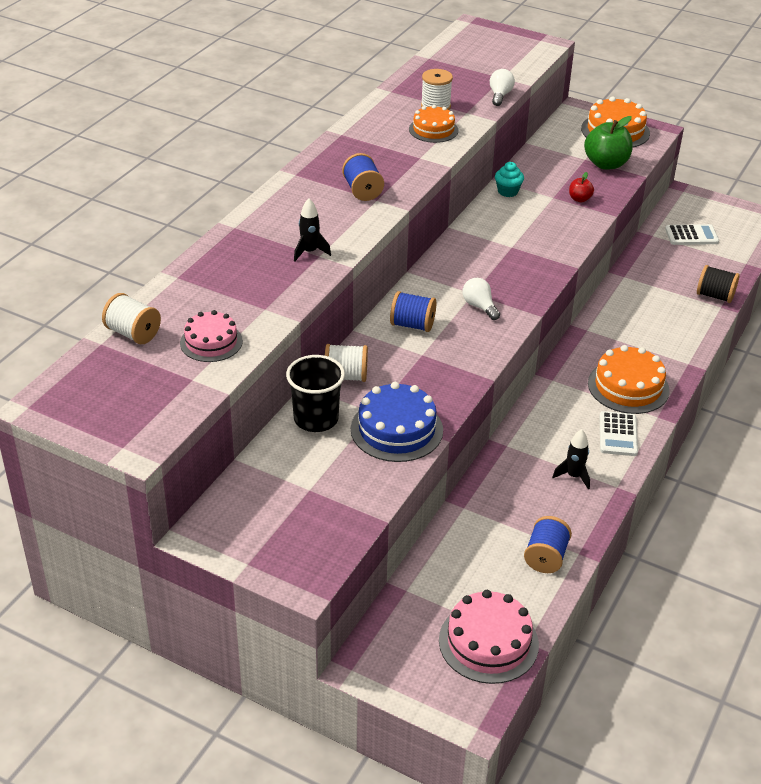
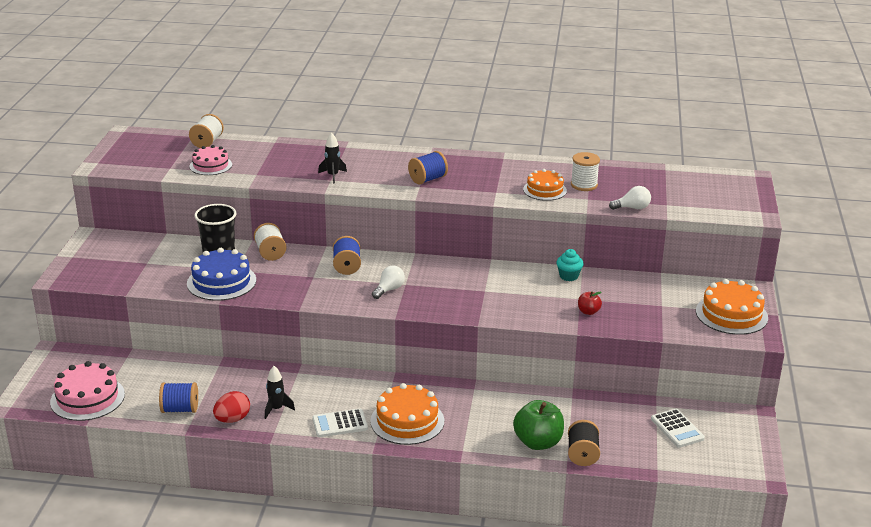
camera: 70 degrees right, 10 degrees down
green apple [584,116,633,170] -> green apple moved to [513,400,564,450]
none -> red egg [213,391,250,423]

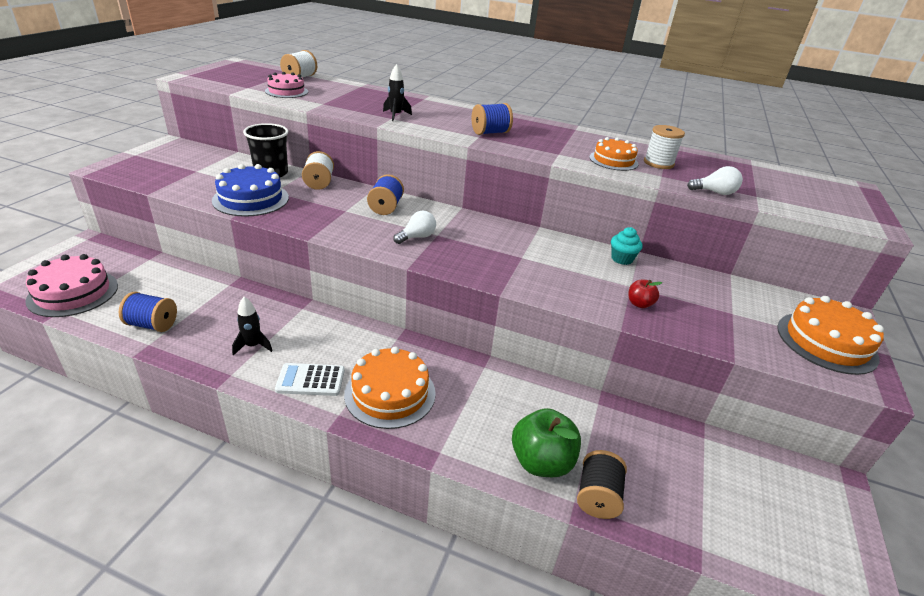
camera: 10 degrees right, 5 degrees up
red egg [213,391,250,423] -> none
white calculator [651,409,705,448] -> none

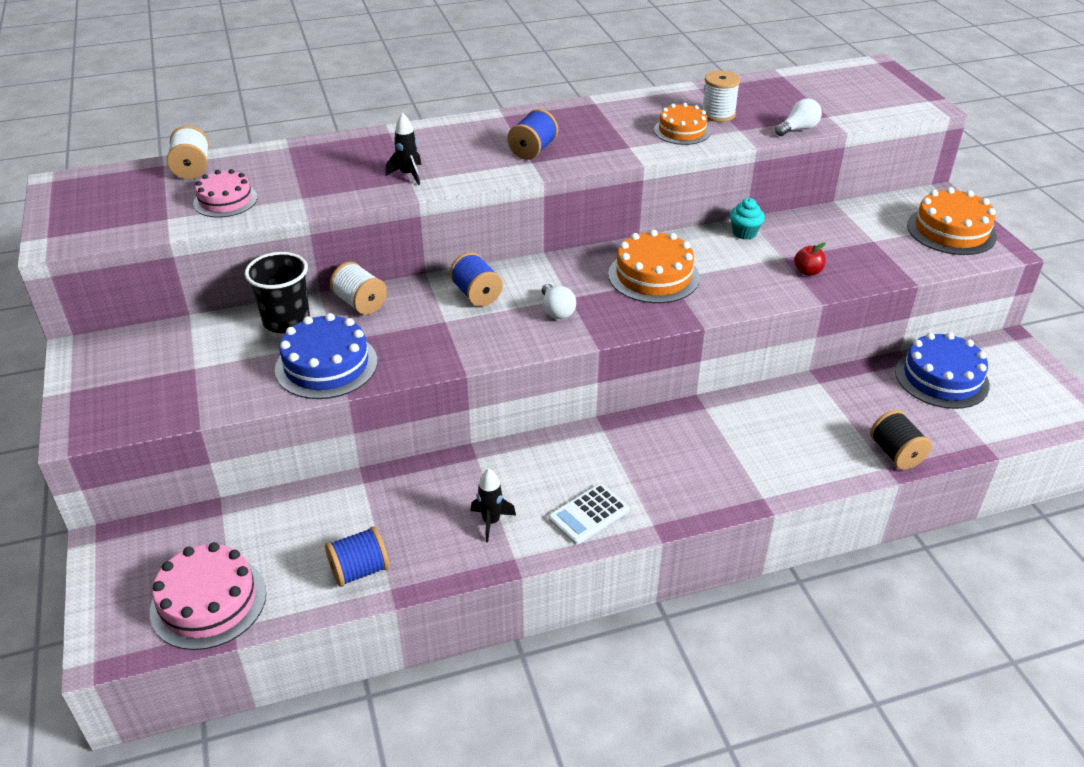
camera: 35 degrees left, 5 degrees up
orange cake [344,347,436,429] -> orange cake moved to [608,229,700,303]
white light bulb [393,210,436,244] -> white light bulb turned 150 degrees clockwise [542,284,576,319]
green apple [512,408,581,477] -> none
none -> blue cake [895,332,990,409]

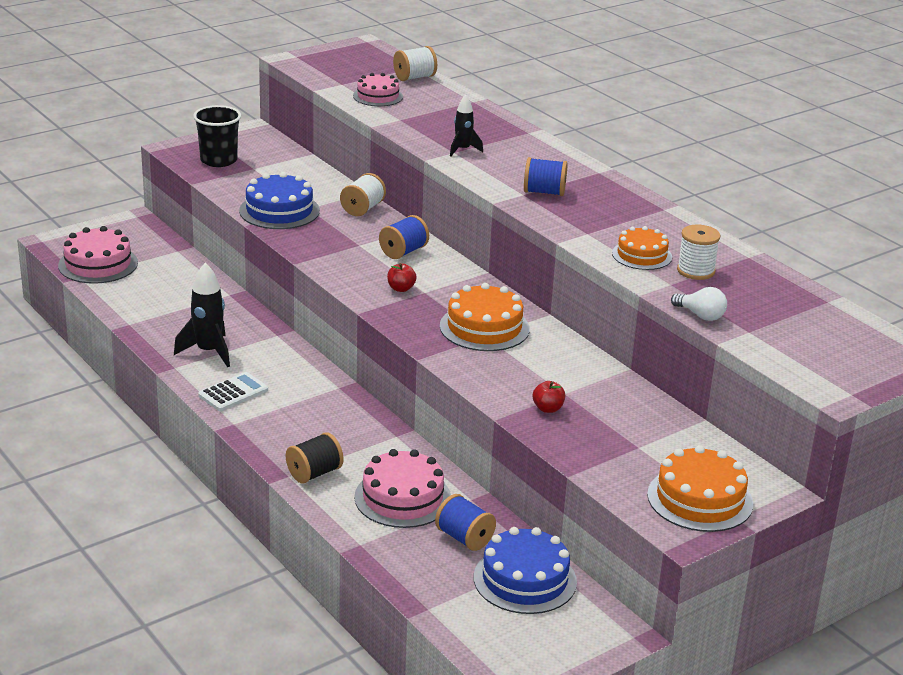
camera: 70 degrees right, 10 degrees down
black cup [245,252,310,333] -> black cup moved to [193,105,241,167]
blue spool [325,527,389,587] -> blue spool moved to [435,494,496,551]
black rocket [471,468,516,542] -> black rocket [174,263,230,367], size x1.63
white light bulb [542,284,576,319] -> red apple [387,263,417,292]
white calculator [549,484,629,545] -> white calculator turned 105 degrees clockwise [198,372,268,411]
turquoise cupcake [730,198,765,240] -> none
black spool [870,410,932,470] -> black spool moved to [286,432,344,483]
none -> pink cake [354,449,451,528]

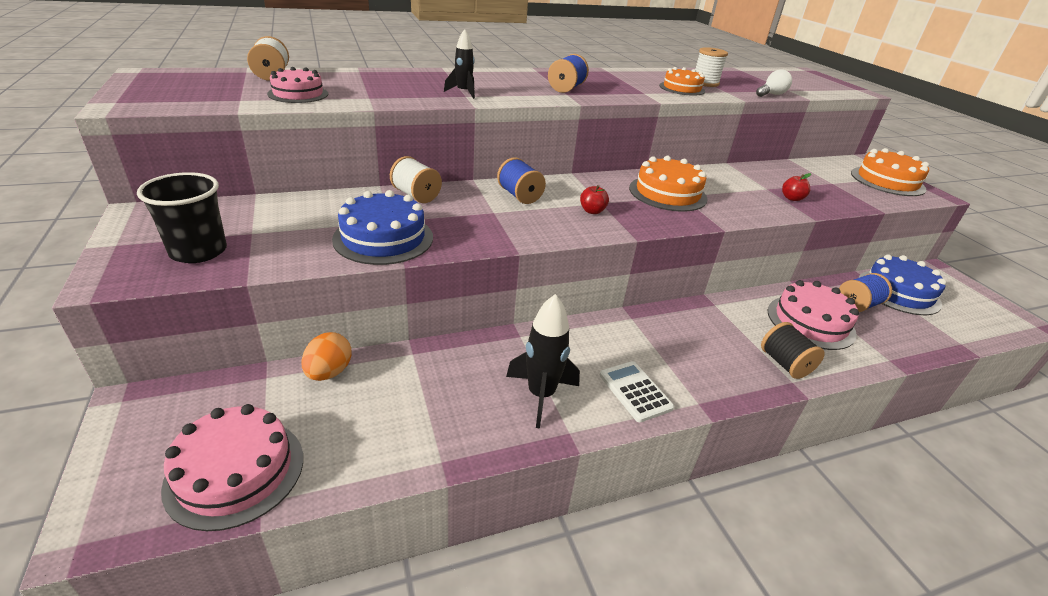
camera: 75 degrees left, 5 degrees up
none -> orange egg [301,332,351,381]

